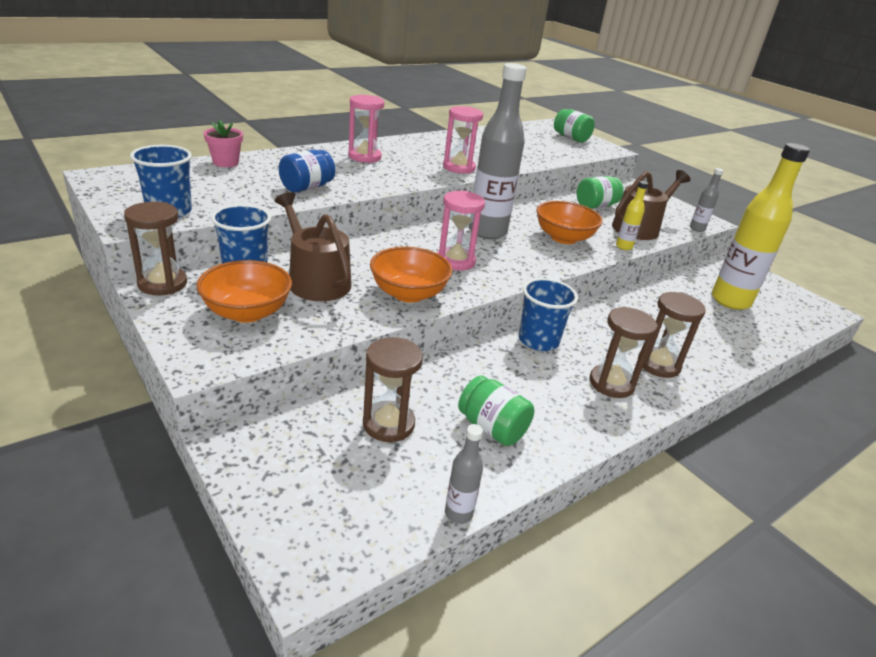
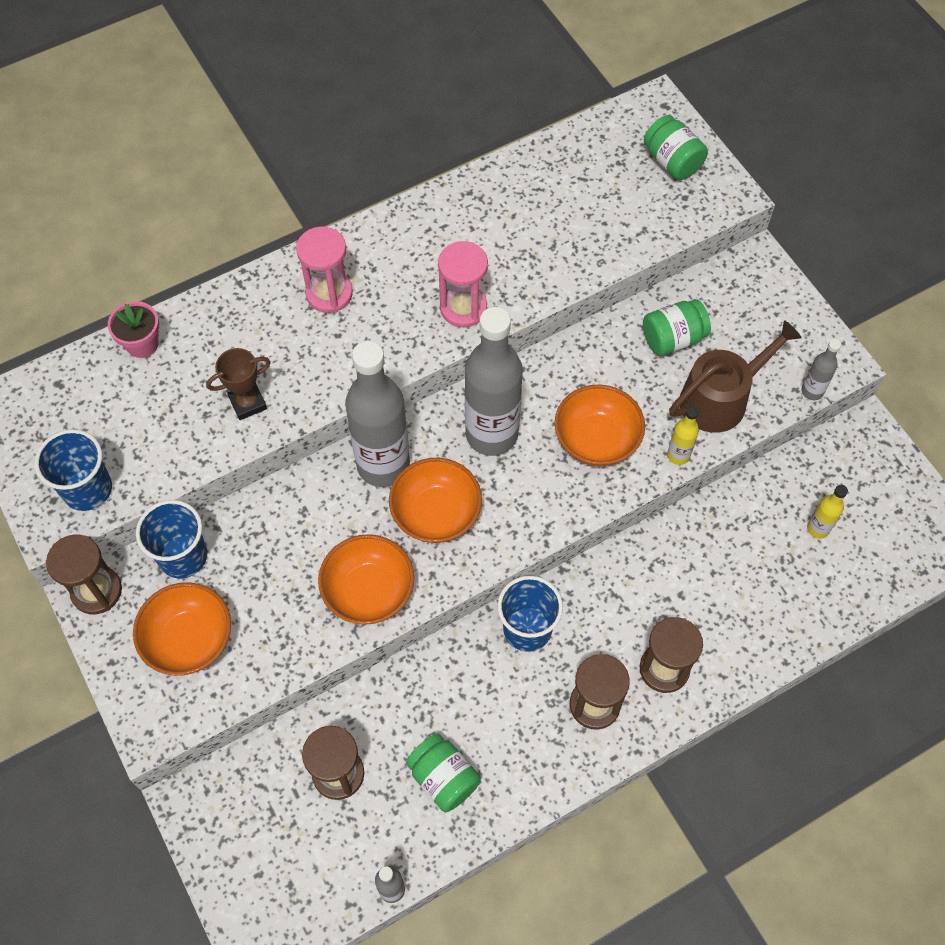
camera: 10 degrees right, 30 degrees up
brown watering can [274,192,351,301] -> none
blue jar [279,149,335,193] -> brown trophy [206,348,271,420]
pink hourglass [437,191,485,271] -> orange bowl [389,458,482,543]
yellow bottle [712,143,810,310] -> yellow bottle [807,485,848,539], size x0.43
none -> grey bottle [345,341,410,487]

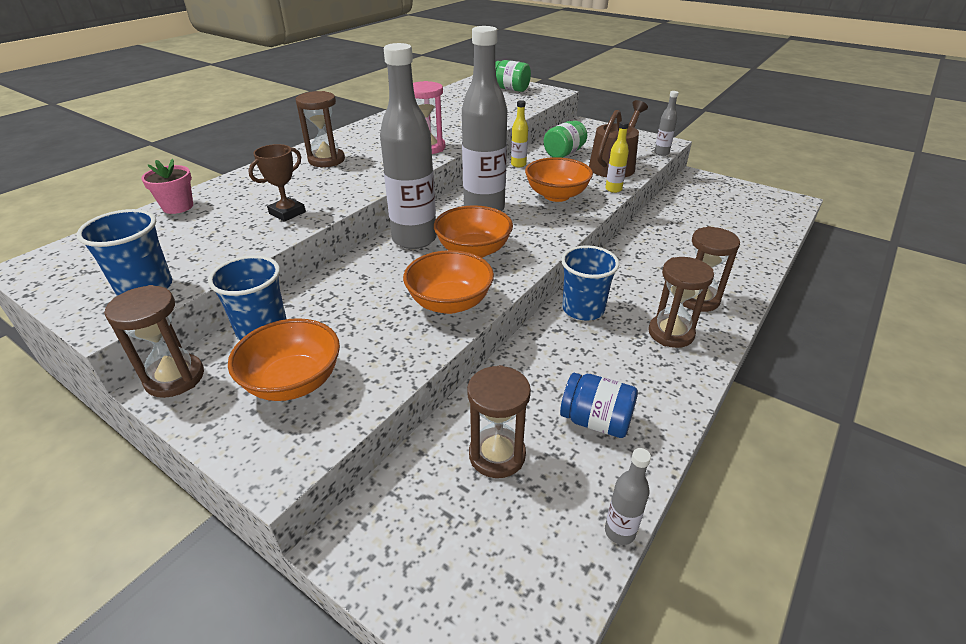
camera: 25 degrees left, 25 degrees down
pink hourglass [296,227,353,313] -> brown hourglass [295,91,345,167]
green jar [406,733,481,812] -> blue jar [560,373,638,438]
yellow bottle [807,485,848,539] -> yellow bottle moved to [511,100,528,167]

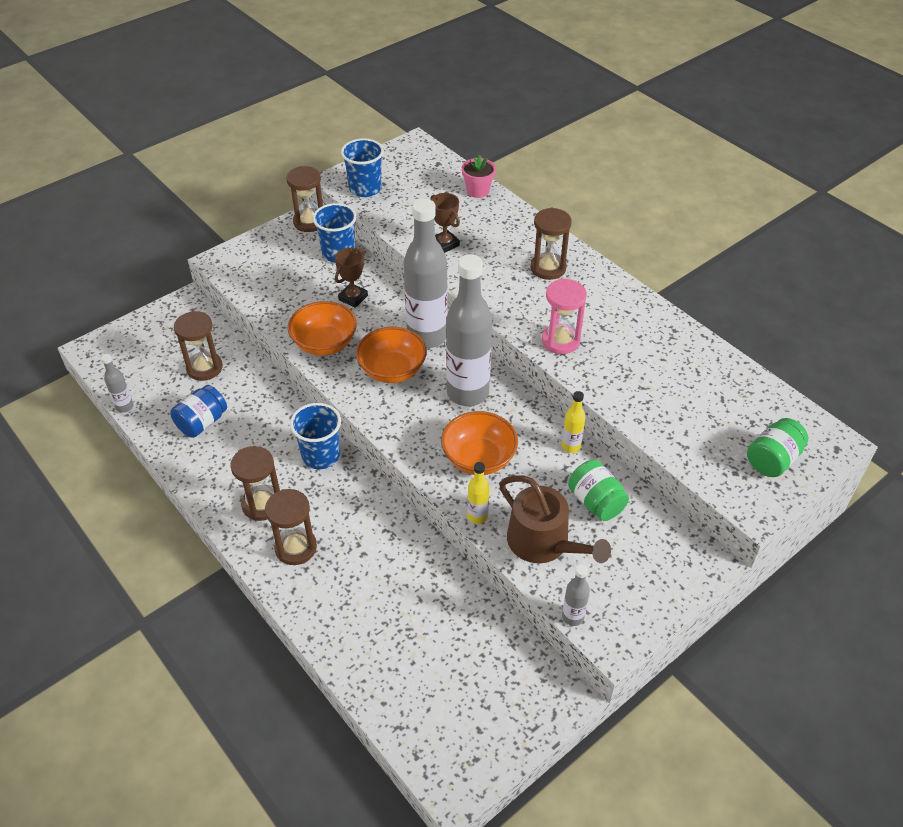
camera: 105 degrees right, 10 degrees up
orange bowl [228,318,340,401] -> none
none -> brown trophy [335,248,368,308]

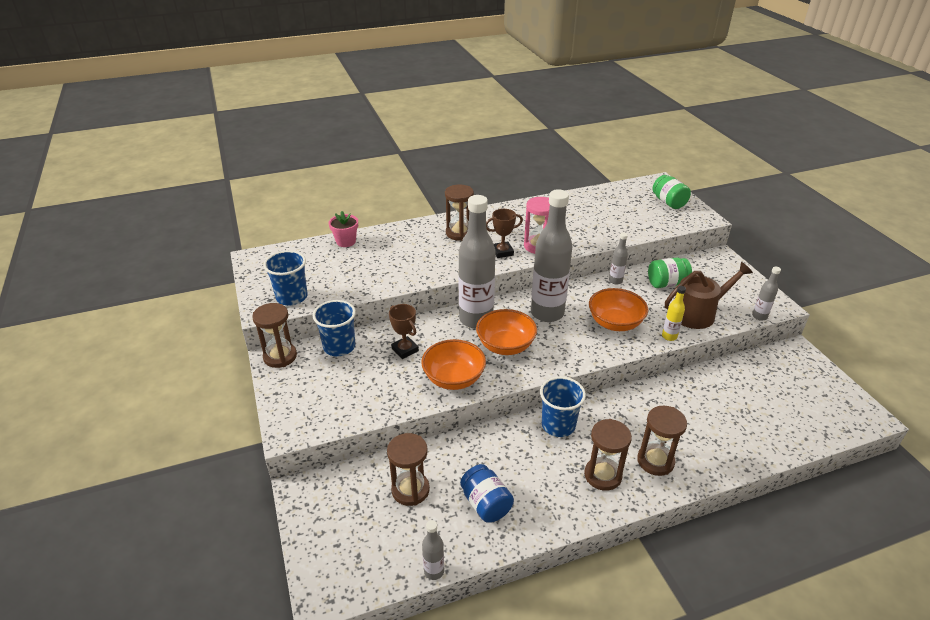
camera: 70 degrees left, 10 degrees down
brown trophy [430,193,460,253] -> brown trophy moved to [486,209,523,258]
yellow bottle [562,391,586,453] -> grey bottle [609,233,628,285]

